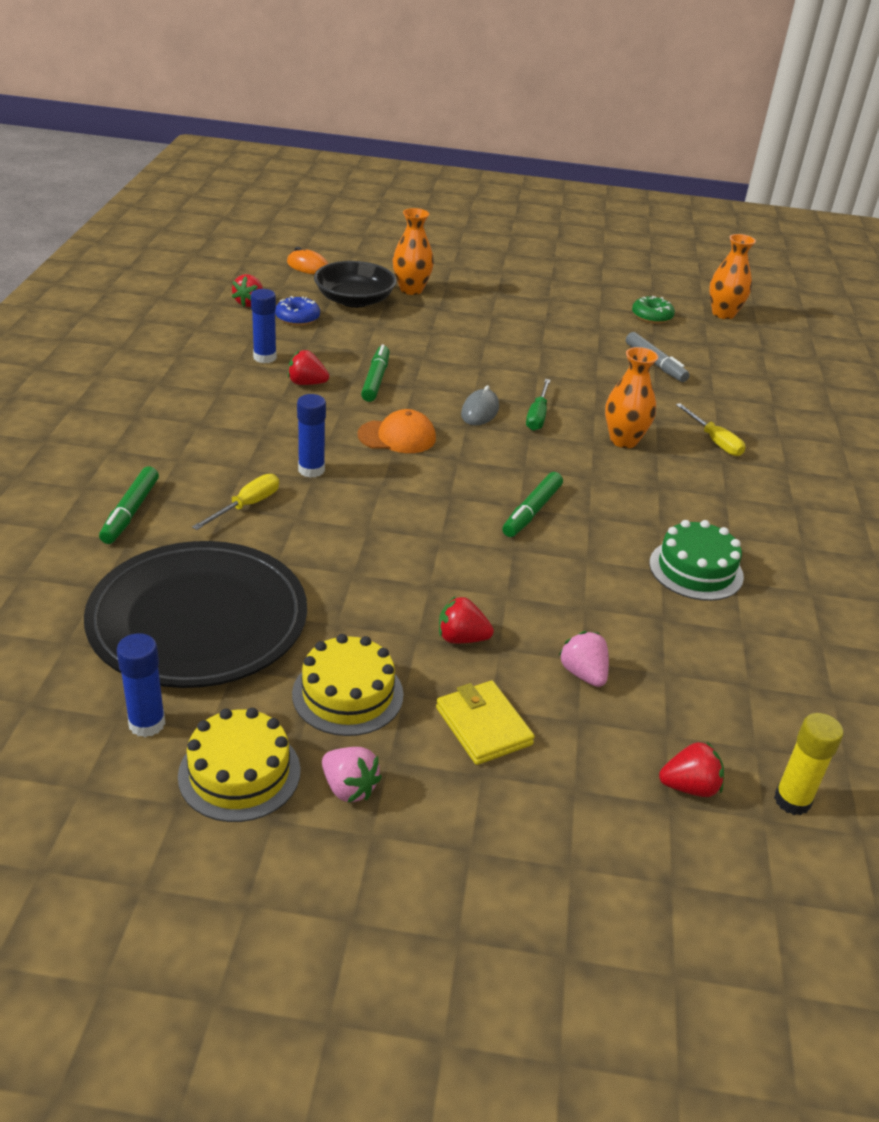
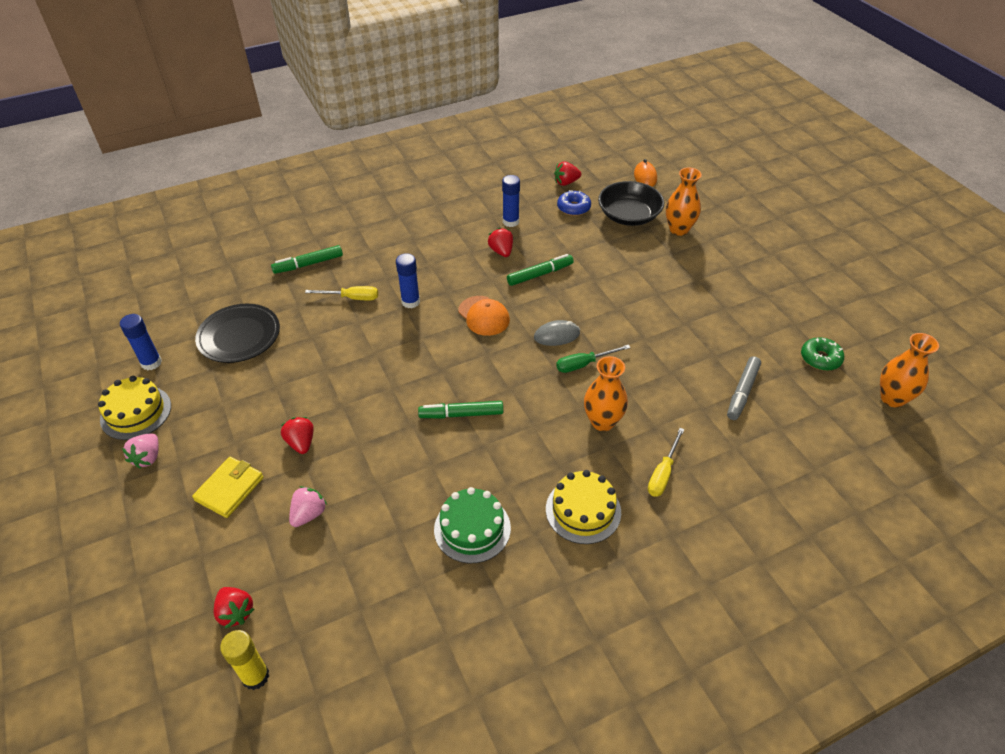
camera: 60 degrees right, 10 degrees up
black plate [84,541,307,688] -> black plate [195,304,280,363], size x0.63
yellow cake [292,634,404,736] -> yellow cake moved to [546,470,621,544]

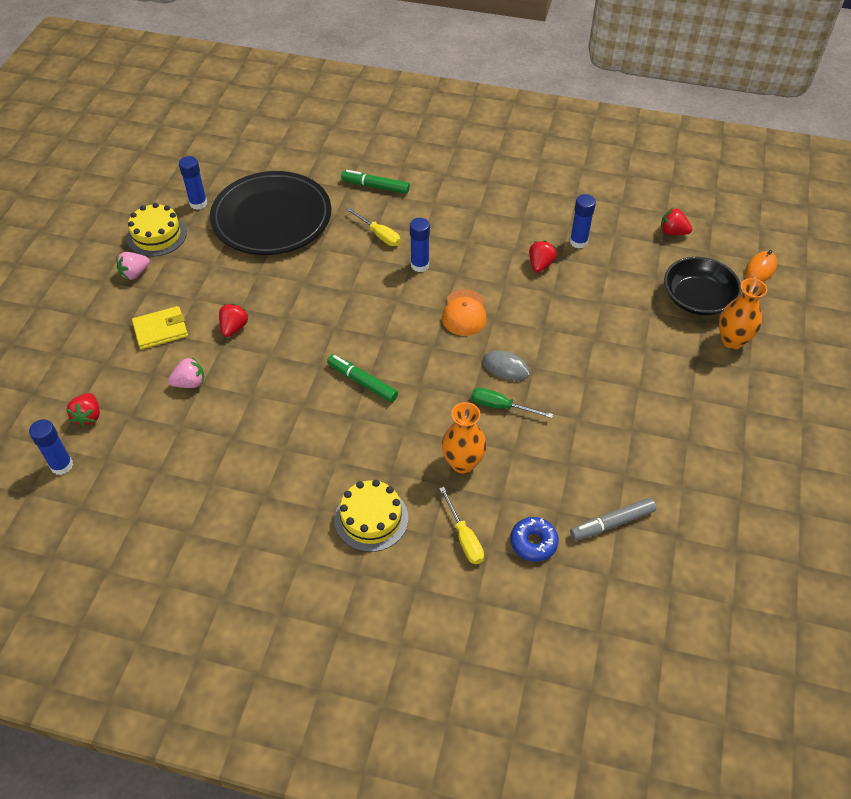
camera: 40 degrees right, 5 degrees up
black plate [195,304,280,363] -> black plate [210,171,331,255], size x1.58
yellow glue stick [220,630,269,690] -> blue glue stick [29,419,73,475]
green cake [434,487,511,563] -> none
green marker [507,254,574,286] -> none
blue donut [557,190,591,216] -> blue donut moved to [510,517,559,562]
yellow screwdriver [648,428,685,497] -> yellow screwdriver turned 90 degrees counterclockwise [439,487,484,564]
green donut [801,337,844,371] -> none
orange vase [880,333,939,408] -> none

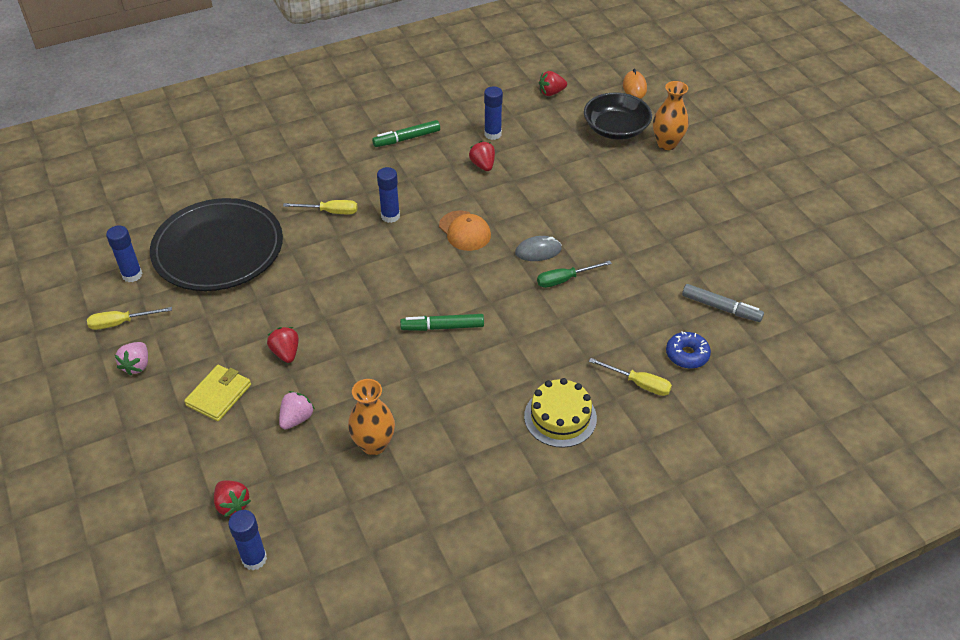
camera: 40 degrees left, 5 degrees down
yellow cake [127,203,187,257] -> yellow screwdriver [87,307,172,330]
green marker [341,170,410,194] -> green marker moved to [372,120,440,147]
orange vase [442,402,487,474] -> orange vase moved to [348,379,395,455]
grey marker [570,498,656,541] -> grey marker turned 90 degrees counterclockwise [682,284,764,322]

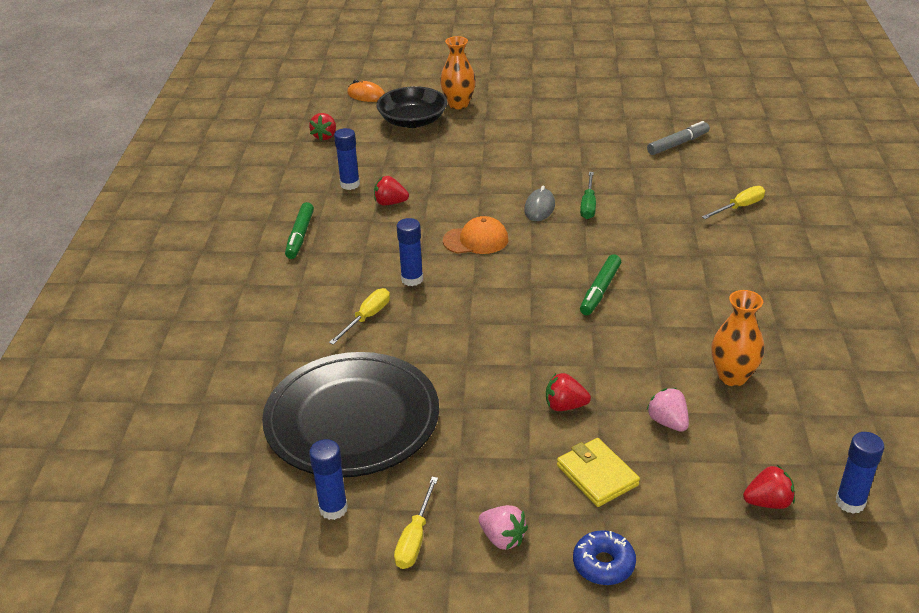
camera: 60 degrees left, 10 degrees down
yellow cake [524,378,597,448] -> none
blue donut [666,331,711,369] -> blue donut moved to [573,530,636,585]

